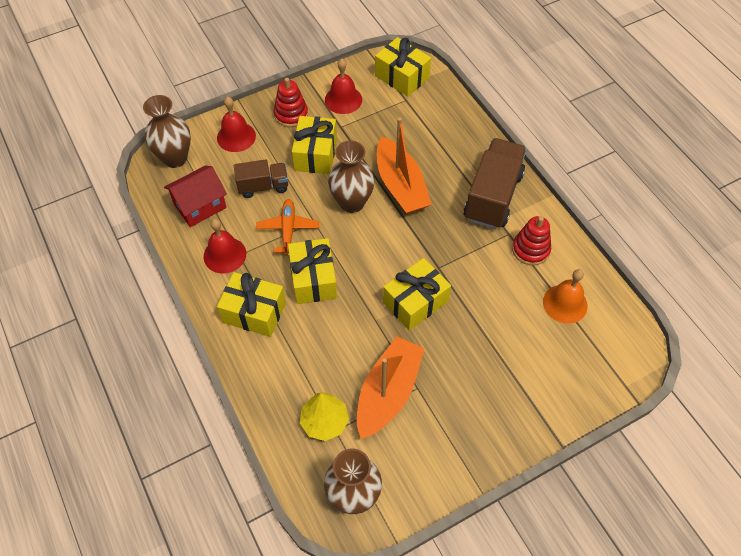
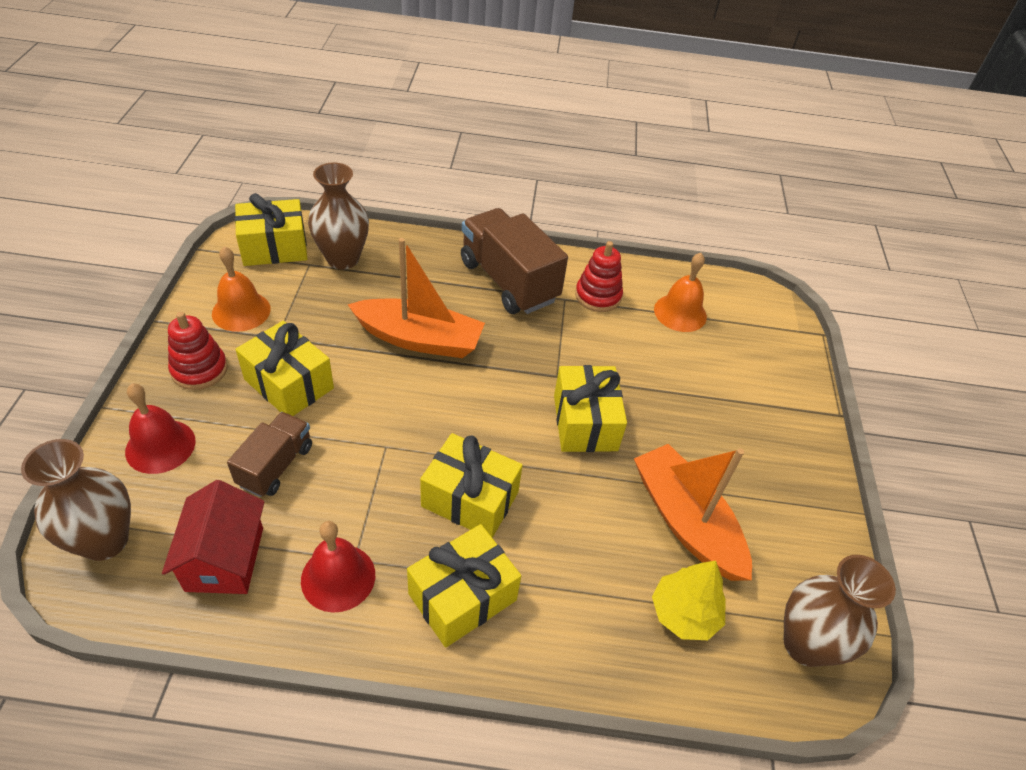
camera: 60 degrees left, 10 degrees down
orange plane [256,199,319,256] -> none
red bell [325,59,362,114] -> orange bell [212,246,271,332]
brown vase [328,141,375,213] -> brown vase moved to [308,163,369,269]

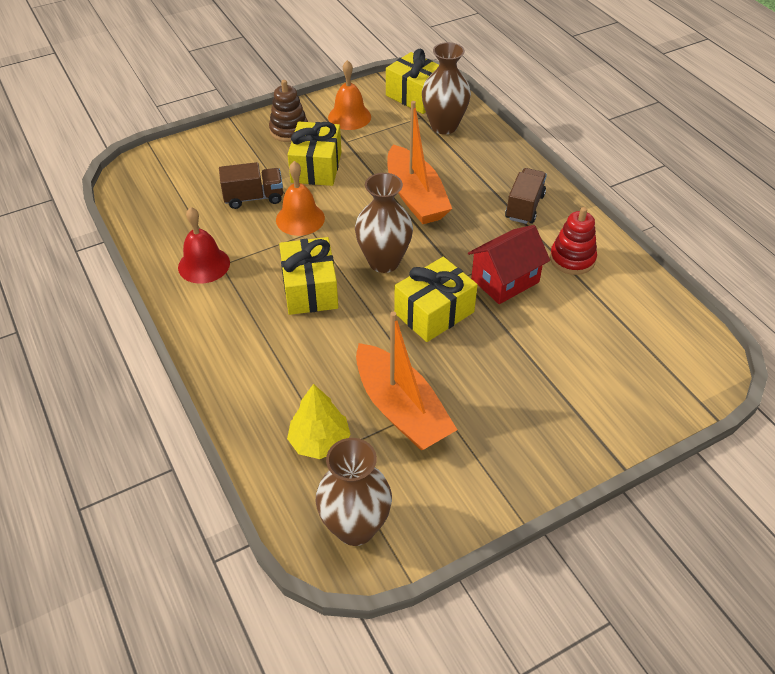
camera: 60 degrees right, 0 degrees up
brown vase [21,439,131,561] -> brown vase moved to [355,173,413,273]
red bell [125,384,196,474] -> none
red house [162,480,264,594] -> red house moved to [468,225,550,304]
red stacking toy [168,312,228,390] -> brown stacking toy [269,80,308,142]
yellow gift [407,524,521,648] -> none
brown truck [461,208,568,314] -> brown truck [505,168,547,224], size x0.58
orange boat [634,444,752,581] -> orange boat turned 120 degrees clockwise [356,311,457,450]
orange bell [654,253,707,332] -> orange bell moved to [276,161,325,236]

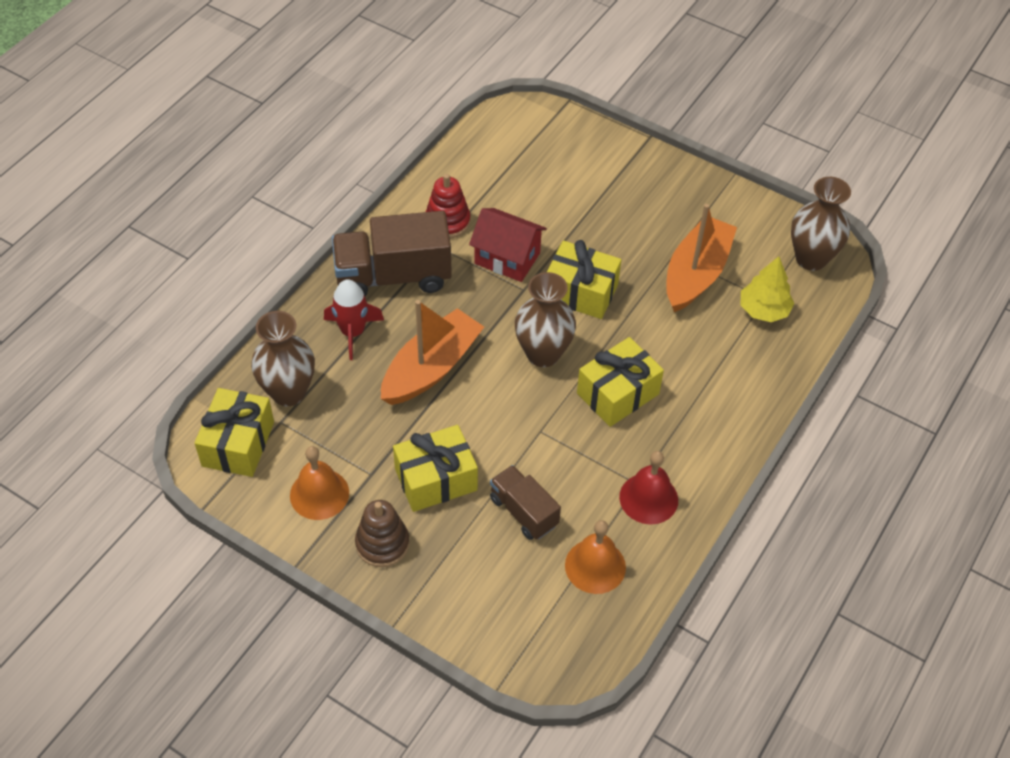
camera: 120 degrees left, 5 degrees up
orange bell [276,161,325,236] -> orange bell moved to [565,520,626,594]
brown truck [505,168,547,224] -> brown truck [332,211,452,296], size x1.73
none -> red rocket [324,279,384,360]

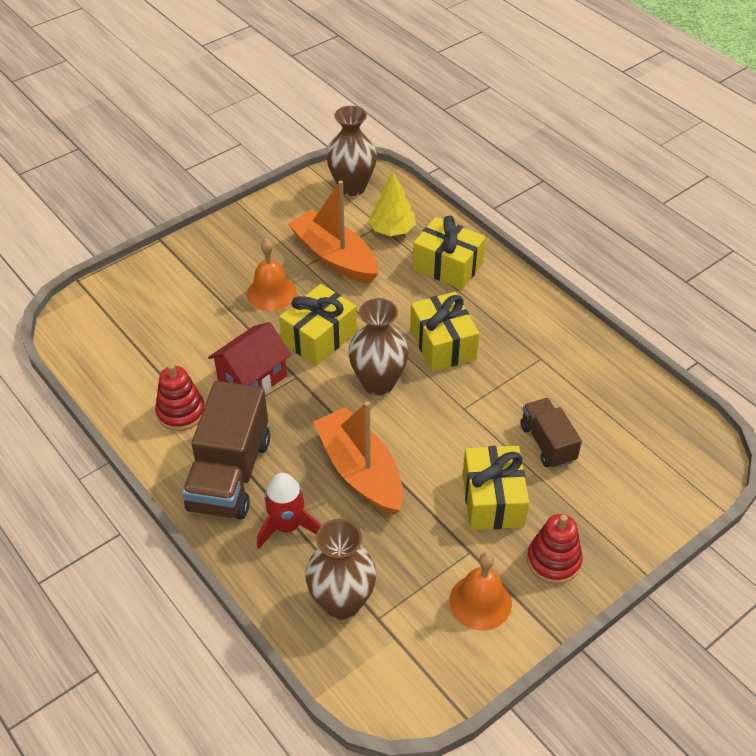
camera: 70 degrees left, 5 degrees down
yellow gift [195,388,274,477] -> yellow gift moved to [412,216,486,290]
brown stacking toy [355,500,410,567] -> red stacking toy [527,514,582,584]
brown truck [490,465,561,540] -> brown truck turned 90 degrees clockwise [520,398,582,469]
orange bell [565,520,626,594] -> orange bell moved to [247,239,296,311]
red bell [619,451,678,524] -> none

